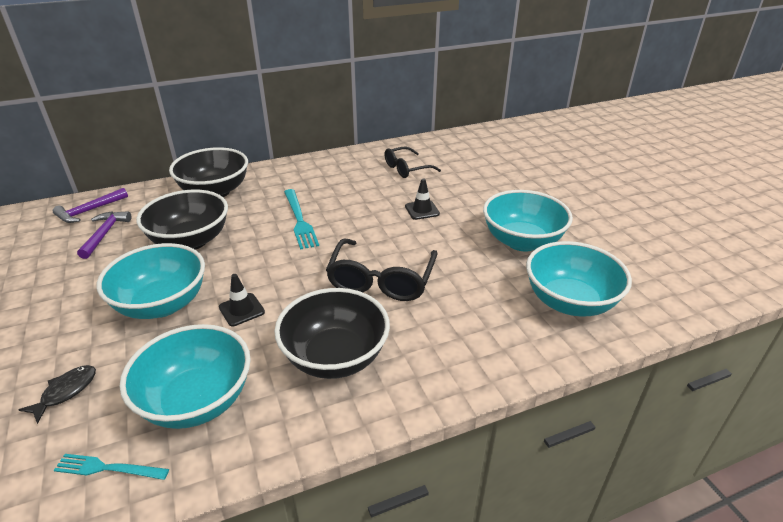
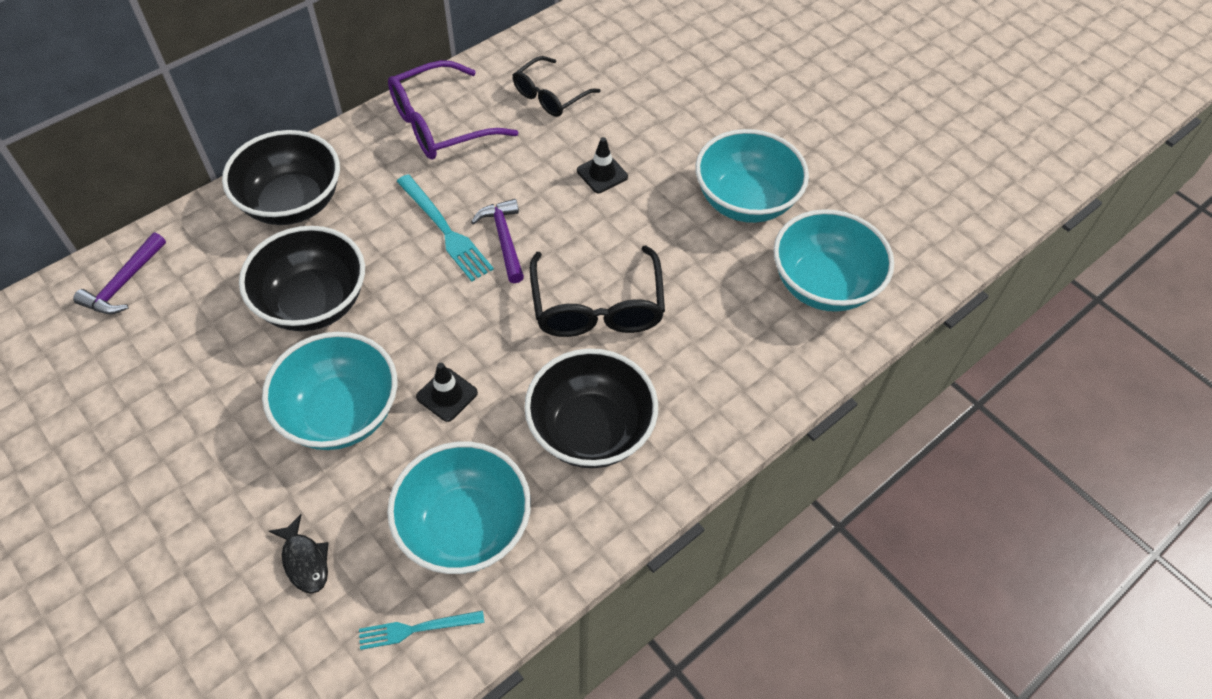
camera: 20 degrees left, 20 degrees up
black fish [19,365,96,424] -> black fish turned 135 degrees clockwise [269,514,328,594]
purple hammer [77,211,131,259] -> purple hammer moved to [471,199,524,283]
none -> purple glasses [388,60,518,159]

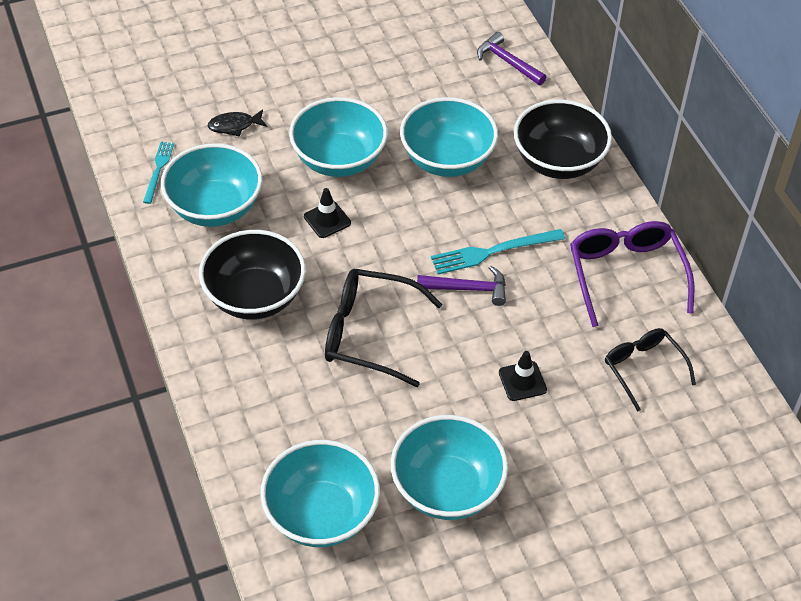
camera: 110 degrees right, 5 degrees down
black bowl [239,226,365,331] -> turquoise bowl [400,97,498,177]

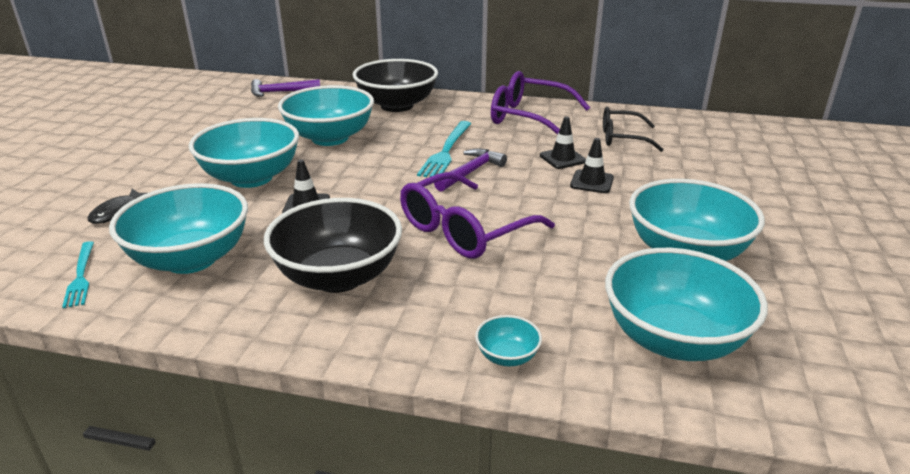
camera: 55 degrees left, 20 degrees down
turquoise fork [143,142,174,204] -> turquoise fork turned 150 degrees counterclockwise [62,241,94,308]
black glasses [325,269,442,387] -> purple glasses [400,172,555,259]
none -> turquoise bowl [475,315,542,367]
none -> black traffic cone [540,117,586,169]

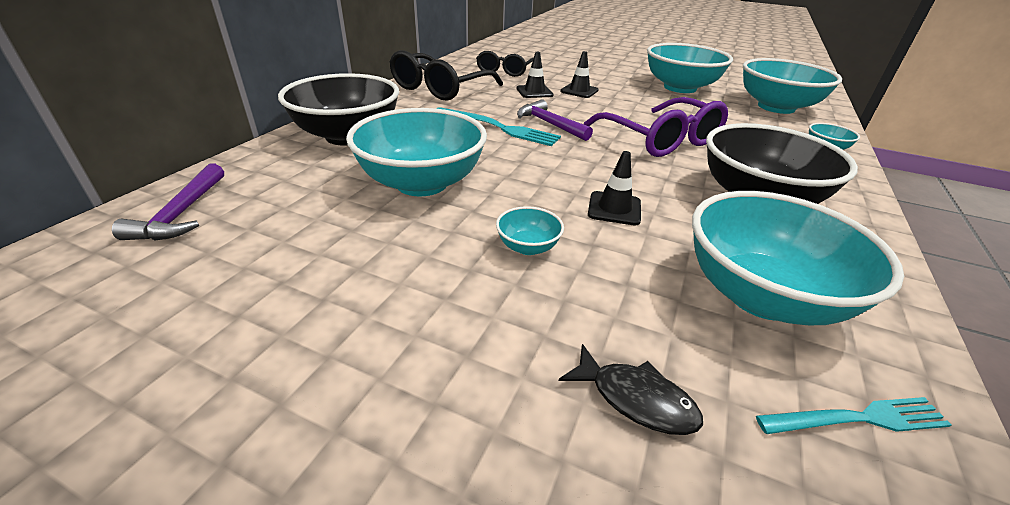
camera: 80 degrees left, 5 degrees up
turquoise bowl [189,118,299,188] -> turquoise bowl [496,206,564,255], size x0.43
purple glasses [491,71,590,135] -> black glasses [390,50,503,101]

